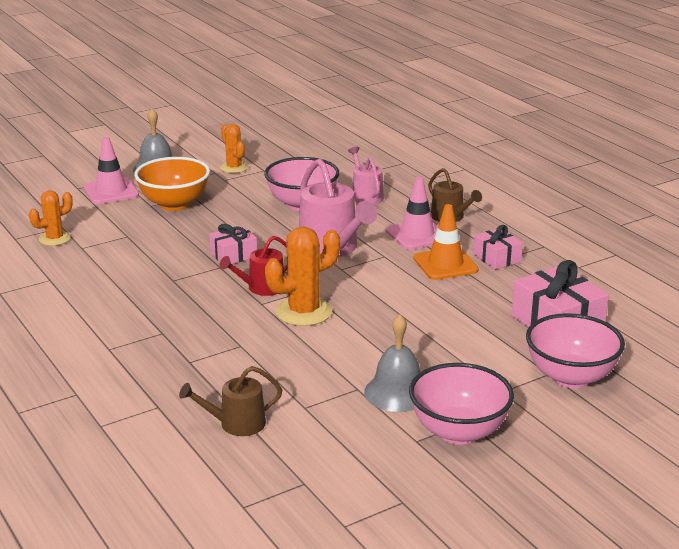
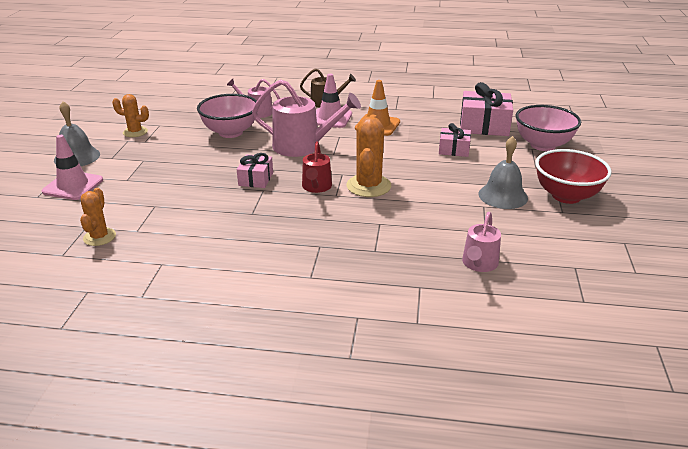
camera: 50 degrees left, 5 degrees up
orange bowl [134,157,210,211] -> none
brown watering can [179,366,282,436] -> pink watering can [462,212,501,272]
pink bowl [409,363,514,445] -> red bowl [535,149,612,204]
pink gift [473,225,523,270] -> pink gift moved to [439,123,471,157]

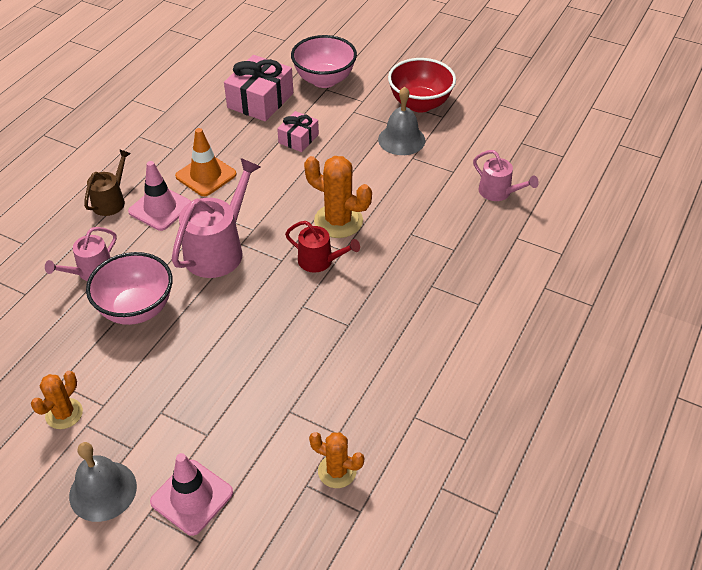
camera: 70 degrees left, 15 degrees up
pink gift [237,153,273,188] -> none

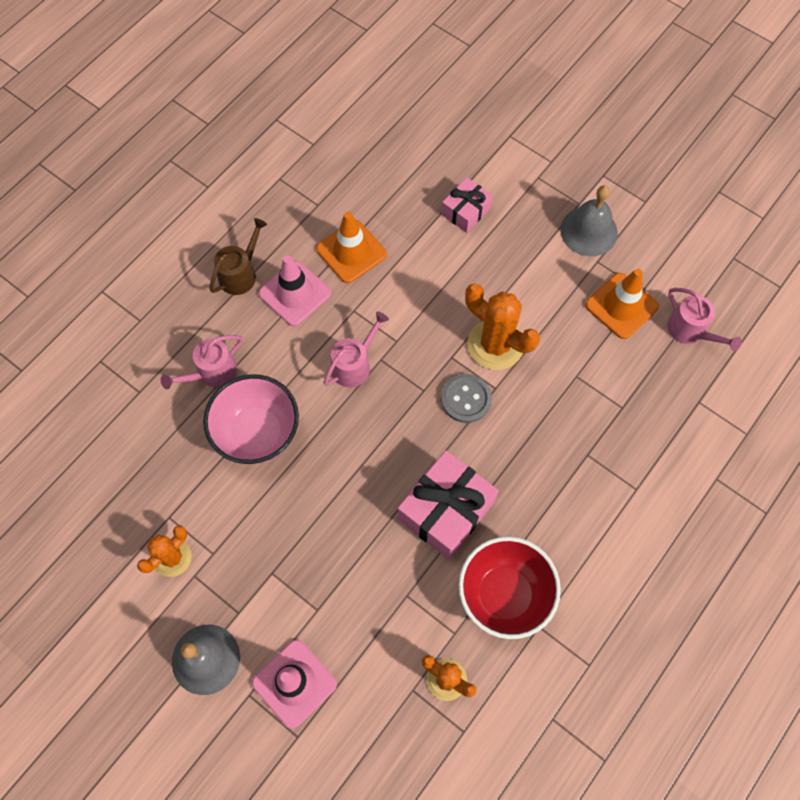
camera: 10 degrees right, 20 degrees up
pink watering can [172,158,260,278] -> pink watering can [323,311,389,387], size x0.58
pink gift [224,55,293,122] -> pink gift moved to [398,450,499,559]
red watering can [285,221,360,273] -> grey button [441,374,492,423]
pink bowl [291,35,357,88] -> none
red bowl [388,58,456,112] -> red bowl moved to [458,537,561,639]
none -> orange traffic cone [585,269,659,339]

